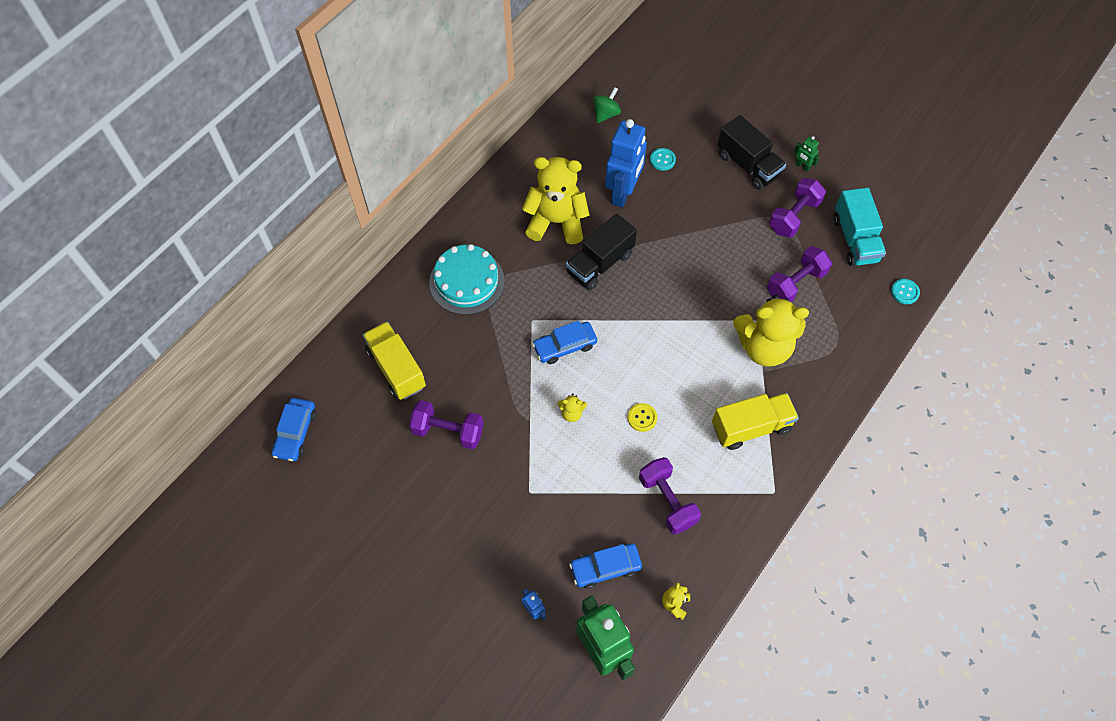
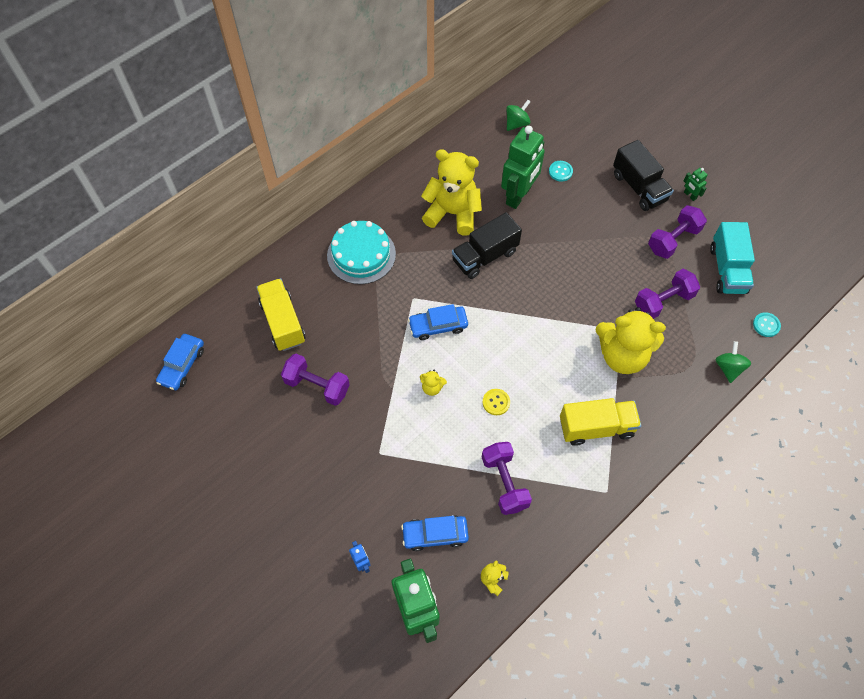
camera: 10 degrees right, 0 degrees up
blue robot [605,119,647,208] -> green robot [501,126,545,209]
none -> green spinning top [715,341,751,383]

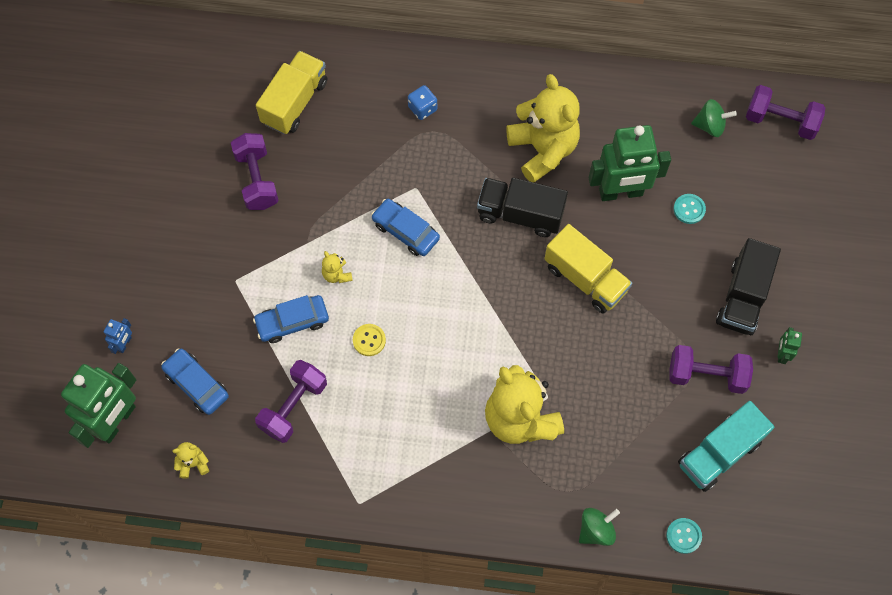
camera: 50 degrees right, 5 degrees up
blue car [156,334,204,390] -> blue car moved to [253,295,329,343]
turquoise cake [327,221,396,284] -> blue dice [408,85,437,120]
yellow truck [560,398,641,446] -> yellow truck moved to [544,224,632,314]
purple dumbbell [635,269,700,319] -> purple dumbbell moved to [746,85,825,140]

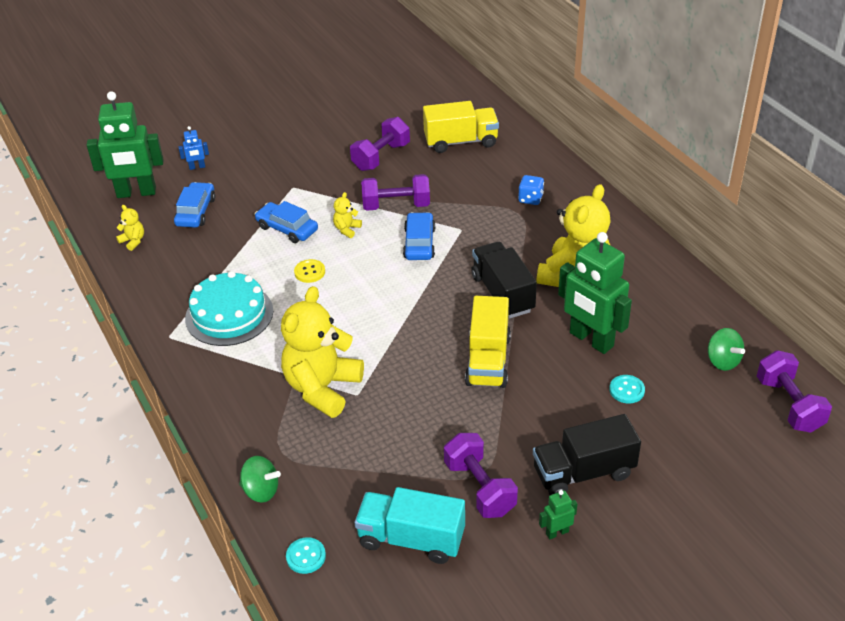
camera: 55 degrees right, 25 degrees down
purple dumbbell [255,360,327,443] -> purple dumbbell moved to [361,174,430,211]
none -> turquoise cake [185,271,273,346]

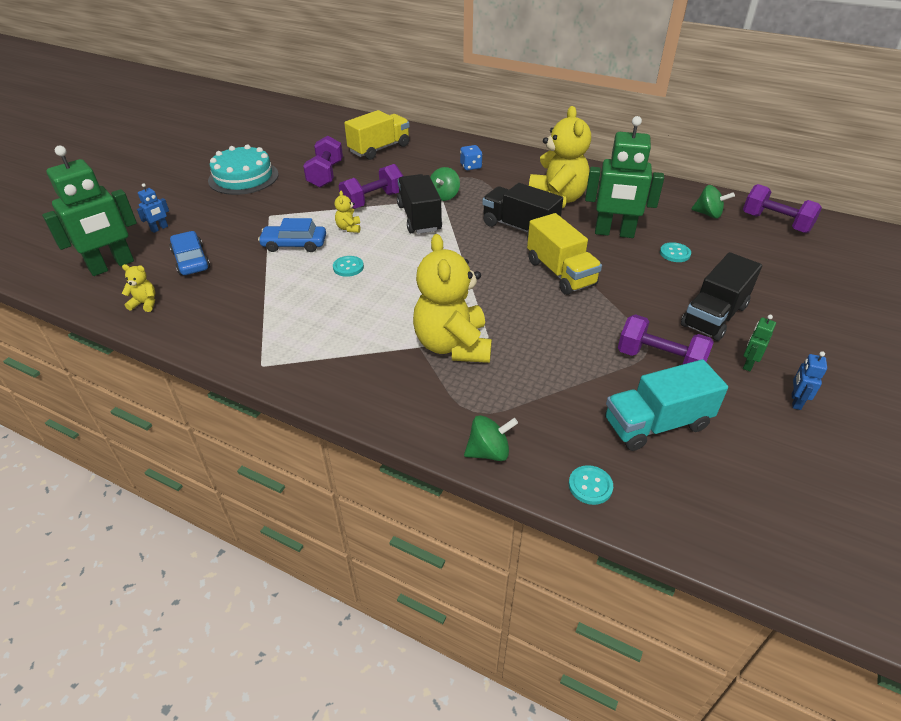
camera: 35 degrees left, 0 degrees up
turquoise cake [185,271,273,346] -> turquoise cake moved to [208,144,278,195]
yellow button [294,259,325,283] -> turquoise button [333,256,364,277]
blue car [403,212,435,260] -> black truck [397,174,442,234]
none -> green spinning top [430,167,460,201]
none -> blue robot [792,351,827,410]

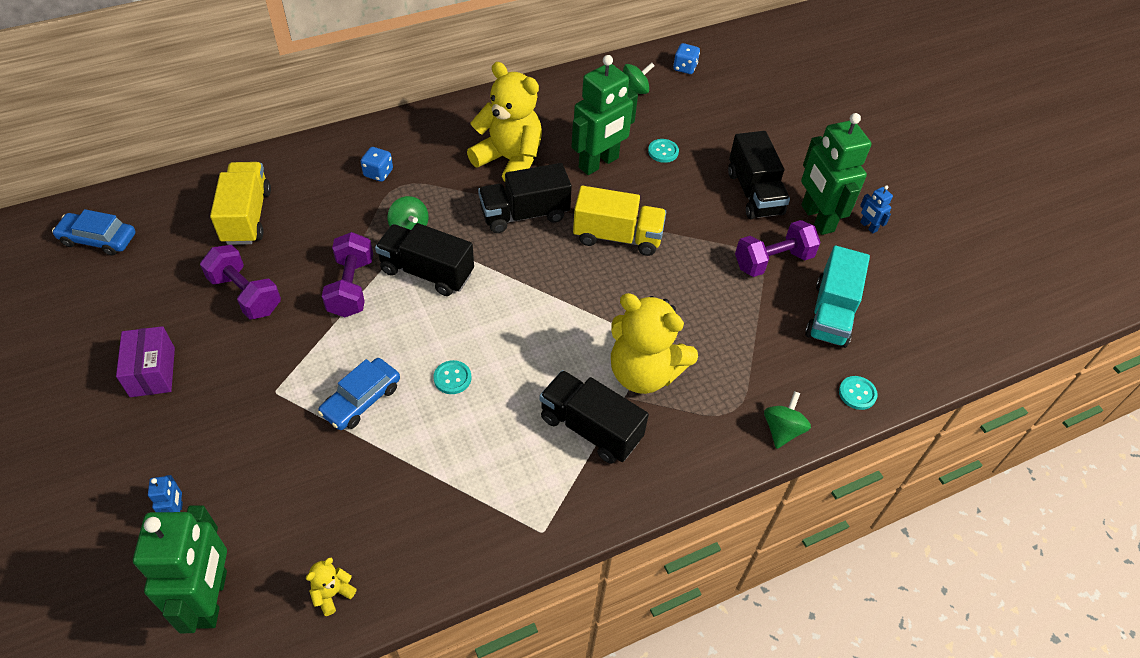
camera: 55 degrees left, 10 degrees up
blue car [169,231,210,275] -> blue car moved to [52,209,136,256]
turquoise cake [208,144,278,195] -> purple box [116,326,175,397]
yellow teddy bear [335,191,360,233] -> none
purple dumbbell [743,184,822,233] -> blue dice [673,43,700,74]
green robot [743,315,776,371] -> green robot [801,113,871,235], size x2.35
none -> black truck [540,370,649,464]

